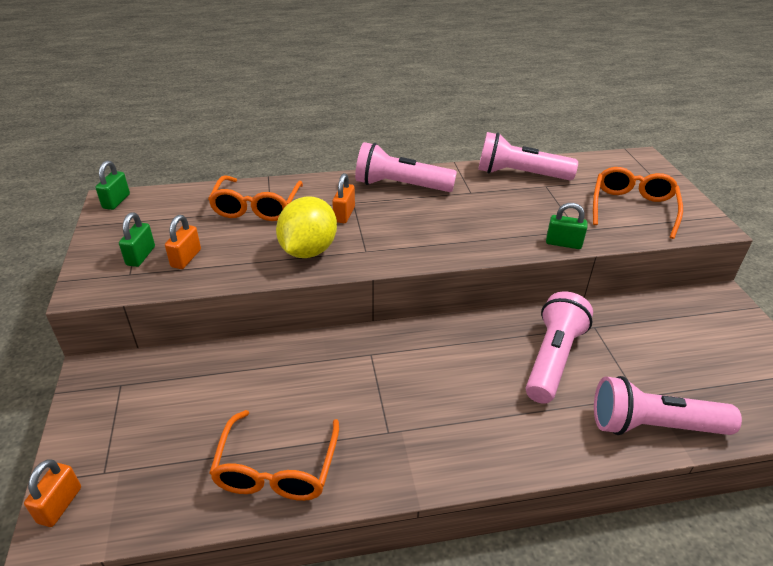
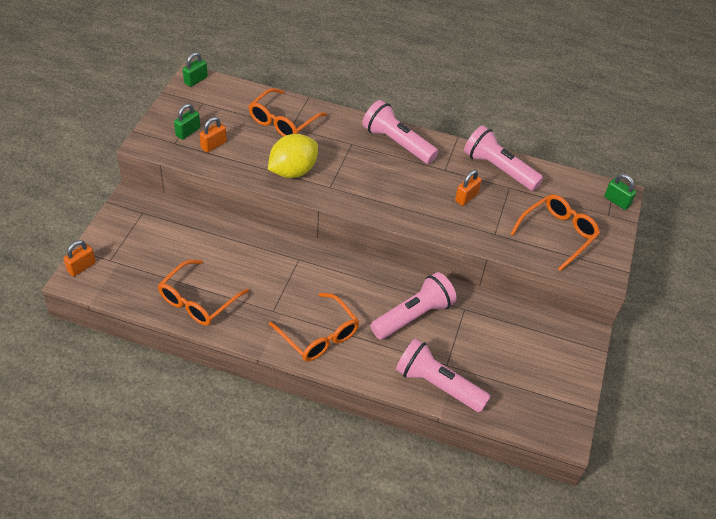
camera: 25 degrees right, 10 degrees up
orange padlock [332,173,355,223] -> orange padlock moved to [455,170,482,206]
green padlock [546,203,588,249] -> green padlock moved to [604,174,636,210]
none -> orange glasses [269,293,359,361]

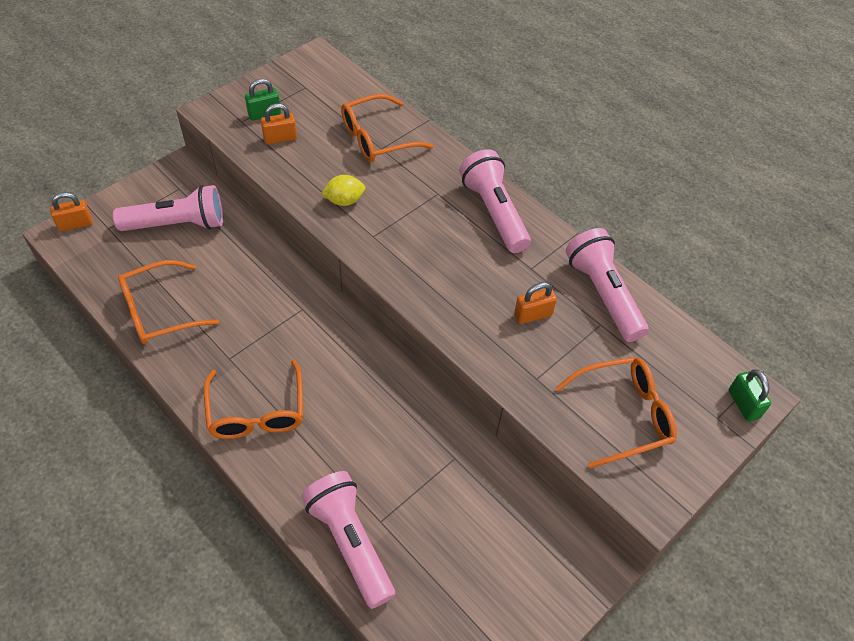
camera: 30 degrees right, 5 degrees up
green padlock [183,52,208,87] -> none
yellow lemon [268,134,318,178] -> yellow lemon [321,175,365,206], size x0.56
pink flashlight [371,272,457,340] -> pink flashlight moved to [113,185,223,231]

